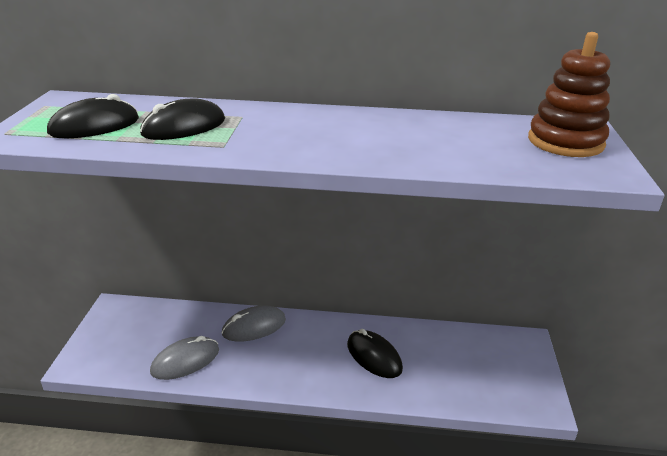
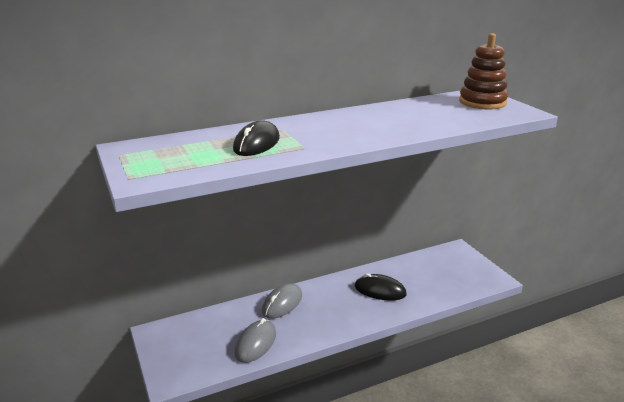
camera: 30 degrees left, 5 degrees down
black mouse [47,94,139,138] -> none

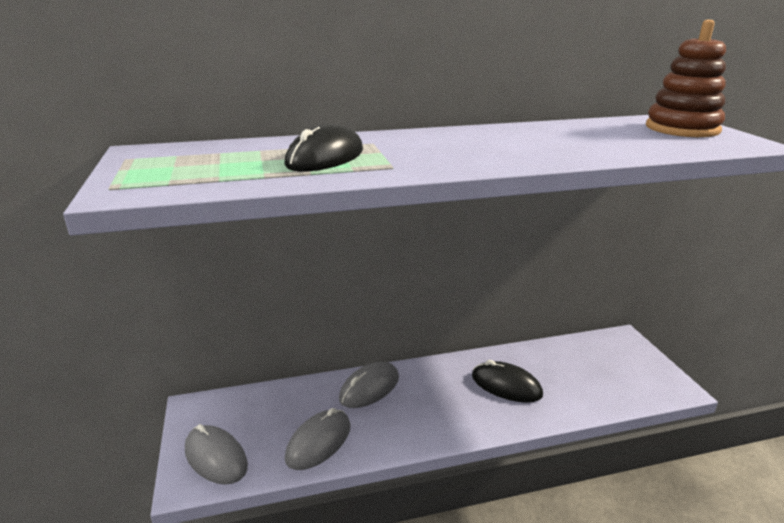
camera: 10 degrees right, 0 degrees up
none -> grey mouse [185,424,248,485]

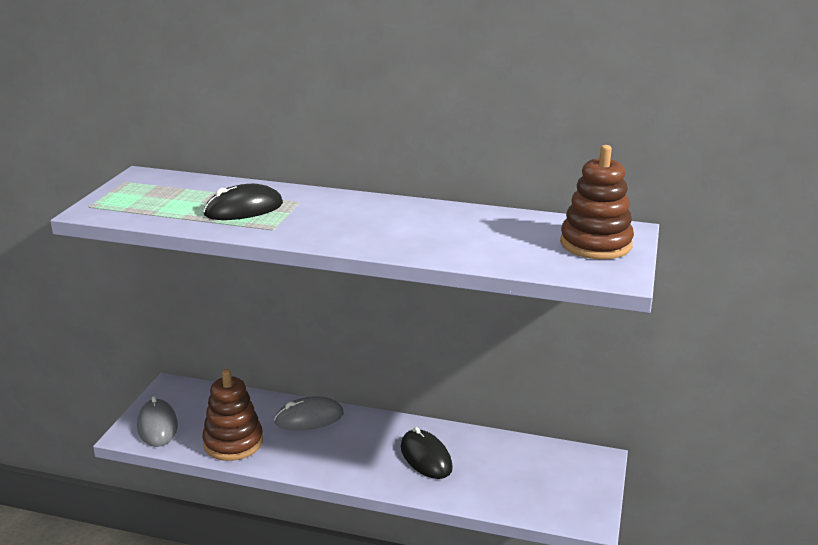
camera: 30 degrees right, 0 degrees up
grey mouse [285,408,351,470] -> brown stacking toy [202,369,263,461]

